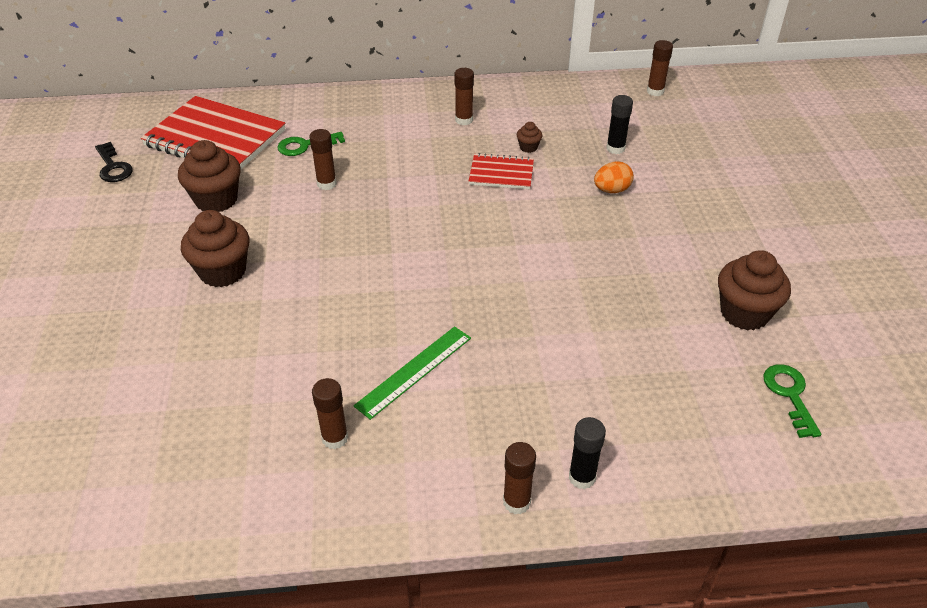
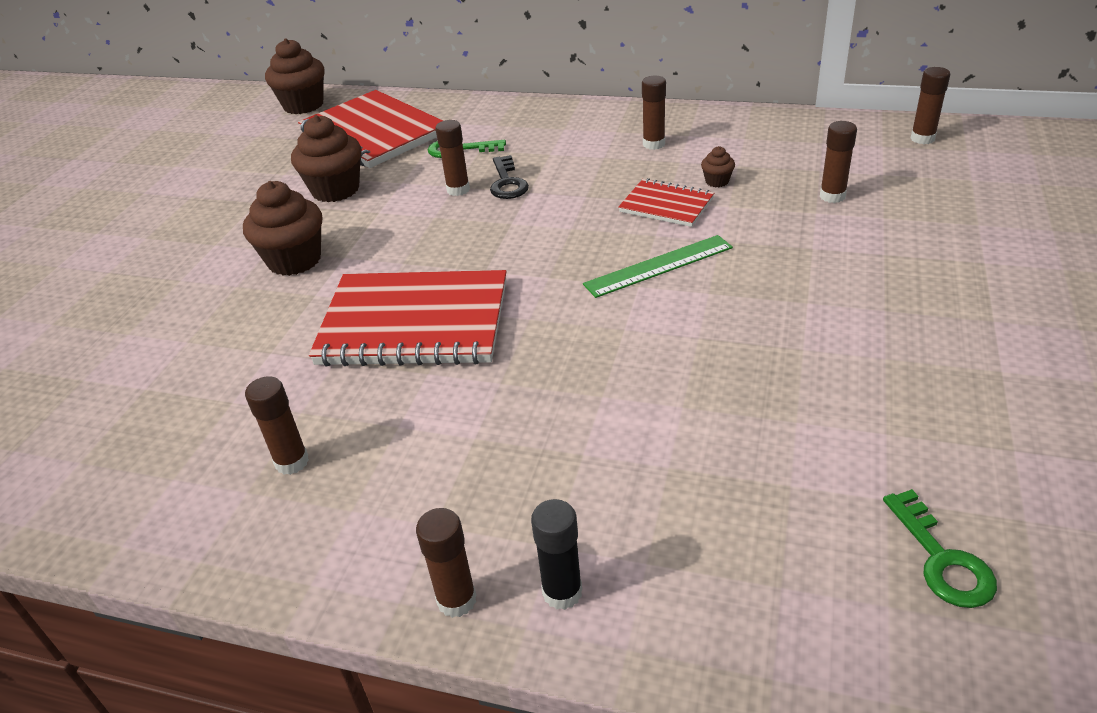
camera: 25 degrees right, 5 degrees down
black key [95,142,133,182] -> black key moved to [490,155,529,199]
green ruler [354,326,471,420] -> green ruler moved to [583,235,733,298]
orange egg [594,161,634,193] -> none
black glue stick [606,95,633,154] -> brown glue stick [820,121,857,203]
brown cupcake [718,250,791,330] -> brown cupcake moved to [265,38,325,114]
green key [763,364,822,438] -> green key turned 150 degrees clockwise [883,489,997,608]
none -> red notebook [309,270,507,367]

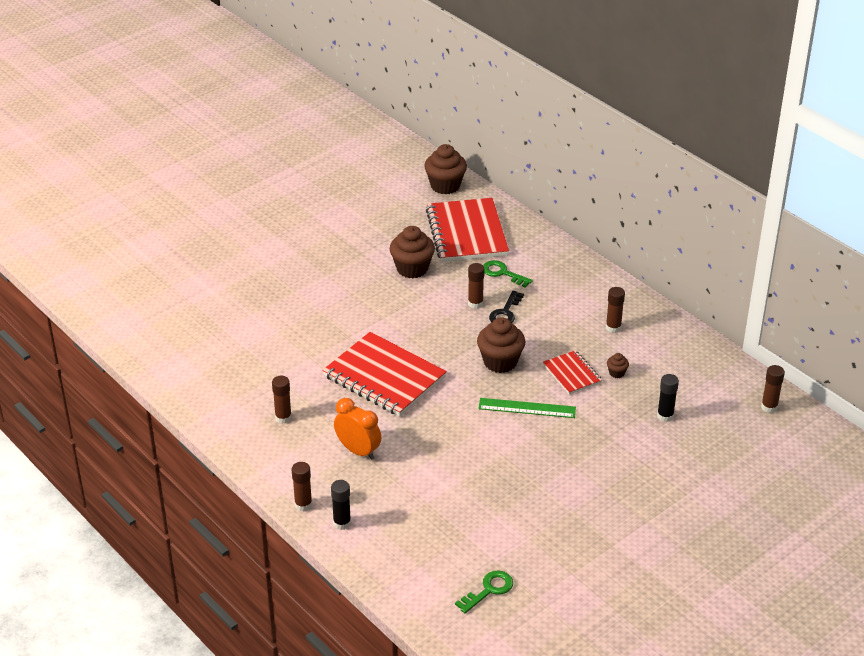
camera: 30 degrees right, 0 degrees up
brown cupcake [243,181,322,276] -> brown cupcake moved to [477,317,525,373]
brown glue stick [820,121,857,203] -> black glue stick [657,374,679,422]
green key [883,489,997,608] -> green key turned 150 degrees counterclockwise [455,570,513,613]
none -> orange clock [334,398,381,460]

